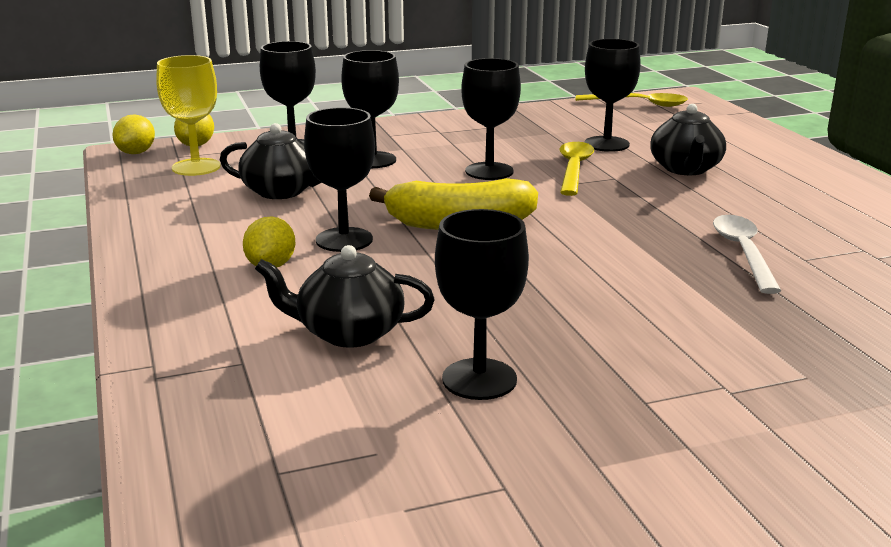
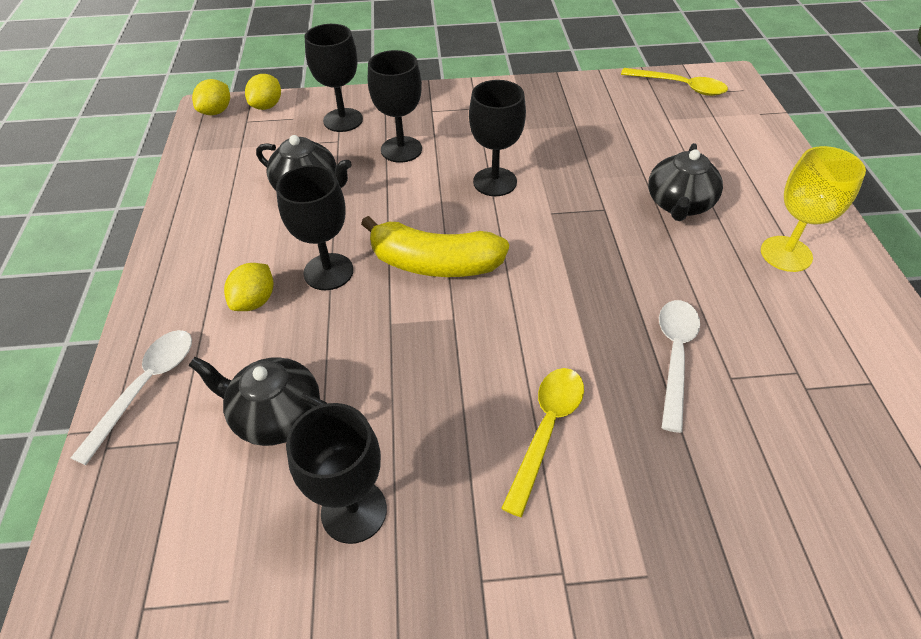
camera: 15 degrees right, 25 degrees up
yellow goblet [156,55,221,176] -> yellow goblet moved to [761,146,866,272]
yellow spoon [560,142,594,196] -> yellow spoon moved to [501,368,584,517]
black goblet [584,39,641,152] -> none
none -> white spoon [71,330,192,465]

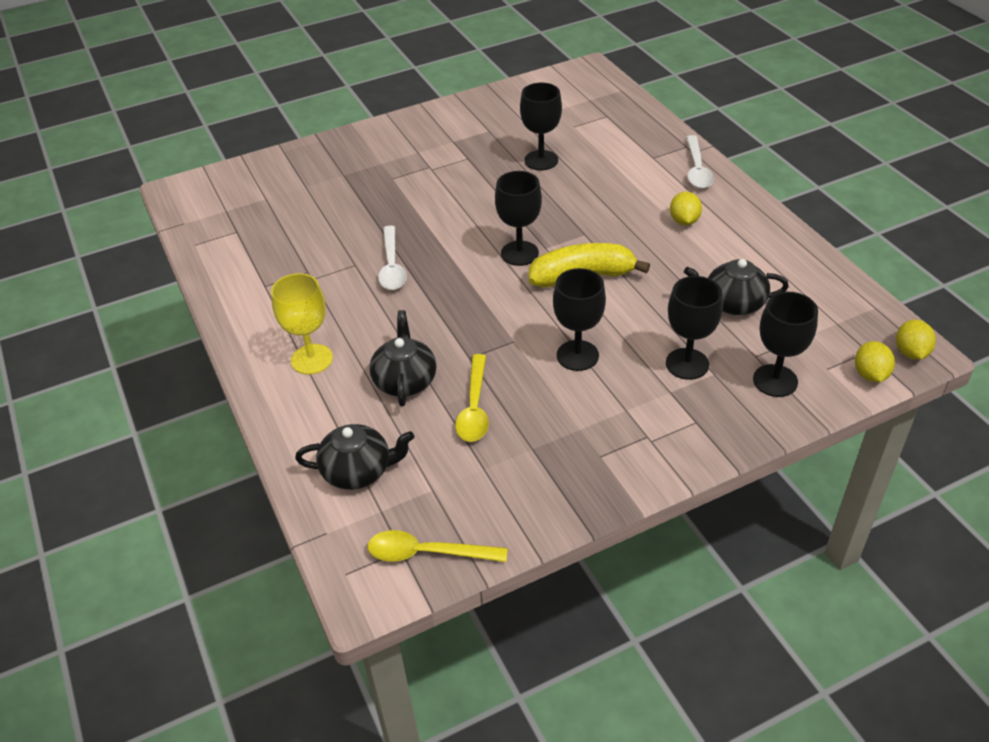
camera: 160 degrees right, 5 degrees down
black teapot [188,357,327,446] -> black teapot moved to [295,424,414,490]
black goblet [276,165,353,290] -> black goblet moved to [495,171,542,266]
yellow spoon [501,368,584,517] -> yellow spoon moved to [455,354,489,442]

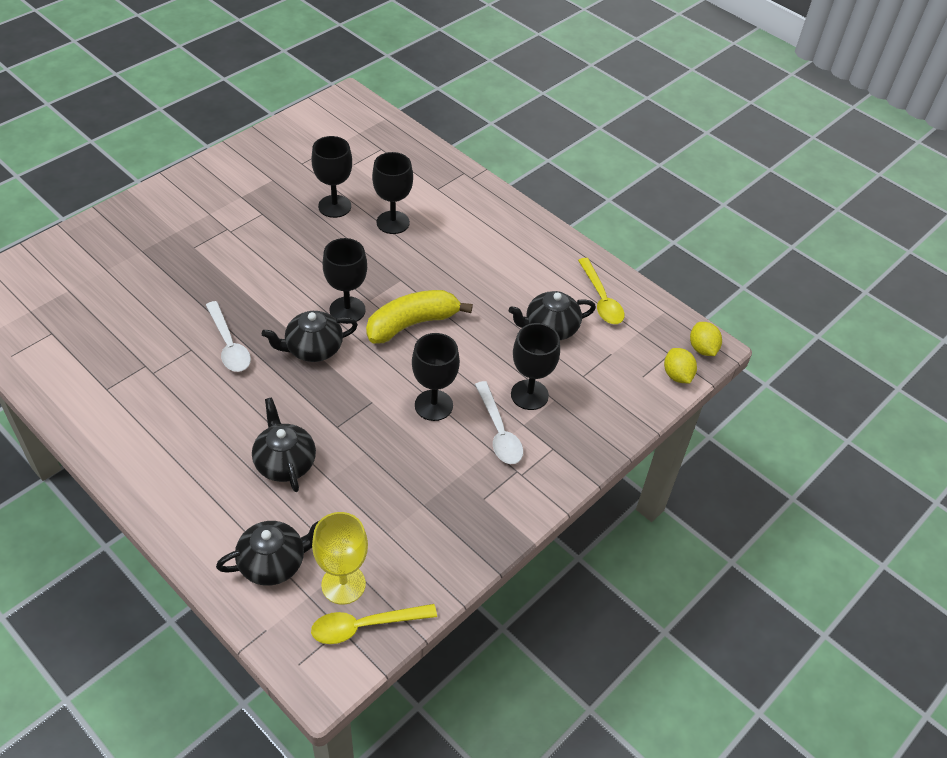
camera: 25 degrees left, 5 degrees up
yellow goblet [271,273,333,375] -> yellow goblet moved to [312,512,368,605]
yellow spoon [455,354,489,442] -> yellow spoon moved to [578,258,624,324]
yellow lemon [670,191,702,225] -> none
white spoon [686,135,714,188] -> white spoon moved to [475,381,523,464]
black goblet [753,292,818,397] -> black goblet moved to [372,152,413,234]
none -> black teapot [262,311,358,362]

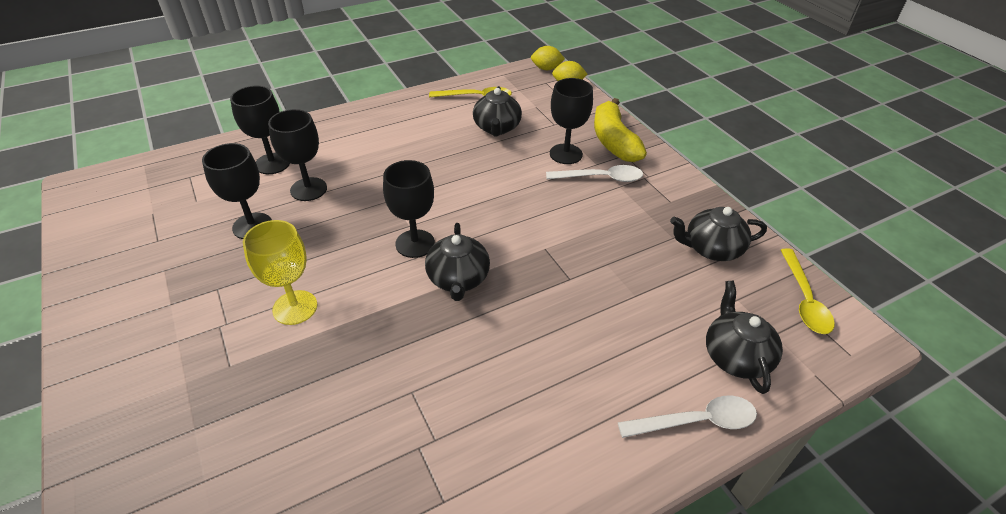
camera: 70 degrees left, 5 degrees down
white spoon [206,301,251,372] -> white spoon moved to [618,396,757,438]
black teapot [252,397,316,492] -> black teapot moved to [670,207,767,261]
yellow goblet [312,512,368,605] -> yellow goblet moved to [243,220,317,325]
yellow banana [366,290,473,344] -> yellow banana moved to [594,98,647,162]
black goblet [412,333,460,421] -> black goblet moved to [230,86,290,174]

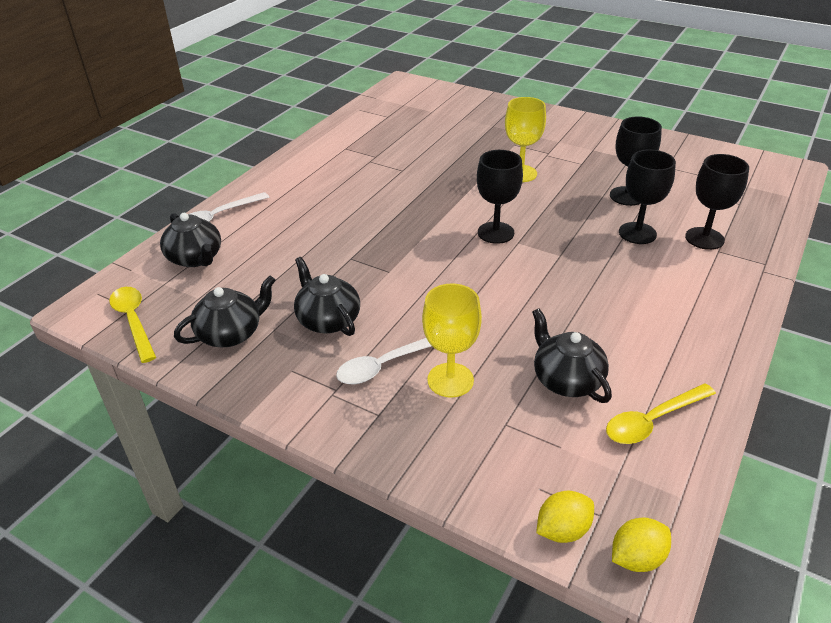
camera: 150 degrees right, 5 degrees down
black teapot [425,223,490,301] -> black teapot moved to [294,257,360,336]
black goblet [550,78,593,164] -> yellow goblet [422,283,482,398]
yellow banana [594,98,647,162] -> none

